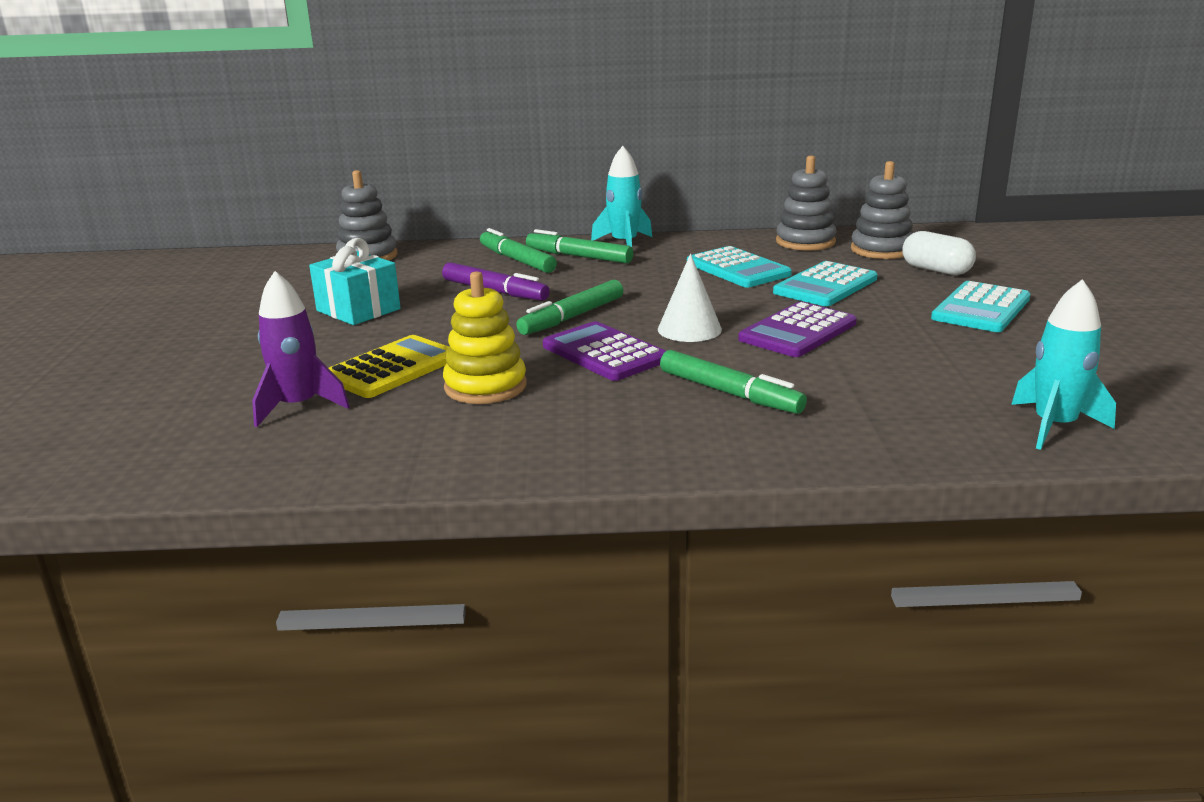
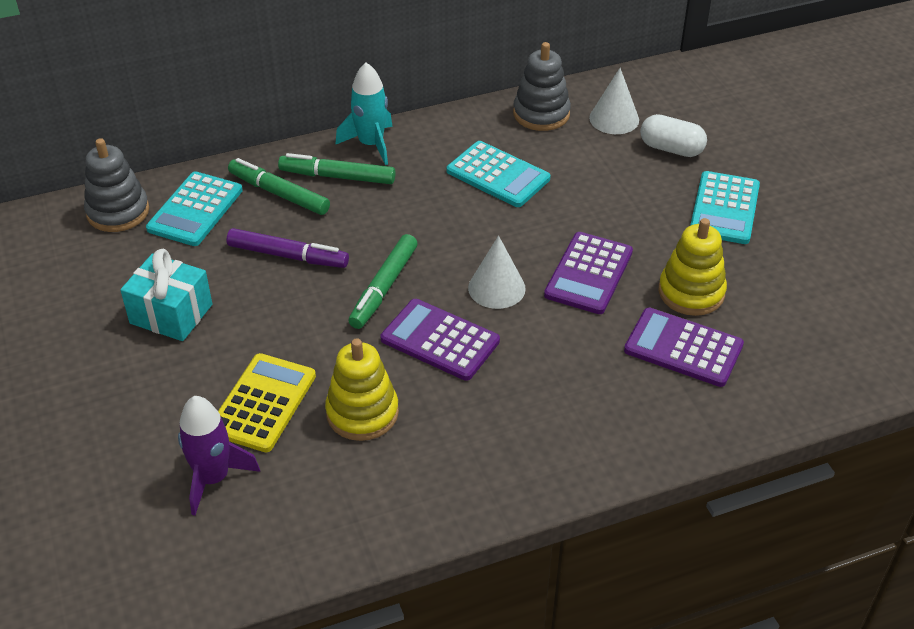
camera: 20 degrees left, 20 degrees up
green marker [660,350,807,414] -> none
turquoise calculator [773,261,878,306] -> turquoise calculator moved to [146,171,243,246]
grey stacking toy [851,161,913,259] -> white cone [589,68,639,134]
turquoise rocket [1011,279,1116,450] -> none
none -> purple calculator [624,307,744,387]
none -> yellow stacking toy [658,218,727,316]

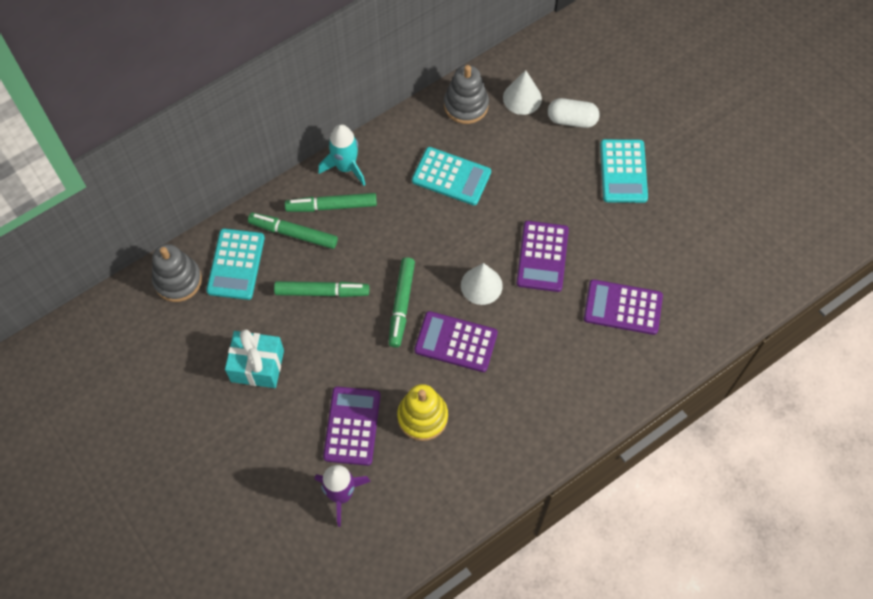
camera: 15 degrees left, 20 degrees up
yellow calculator [218,353,316,452] -> purple calculator [323,387,380,466]
purple marker [226,228,349,268] -> green marker [274,281,369,297]
yellow stacking toy [658,218,727,316] -> none

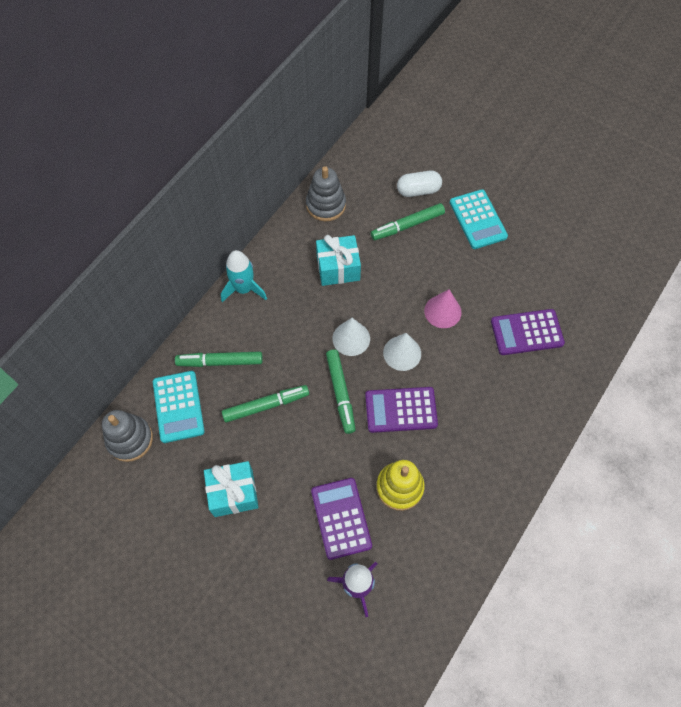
camera: 20 degrees left, 0 degrees up
green marker [285,193,377,212] -> green marker moved to [371,203,445,240]
turquoise calculator [412,147,491,205] -> turquoise gift [316,235,361,286]
white cone [503,70,542,115] -> white cone moved to [332,318,370,356]
purple calculator [516,221,569,292] -> pink cone [424,289,462,328]

